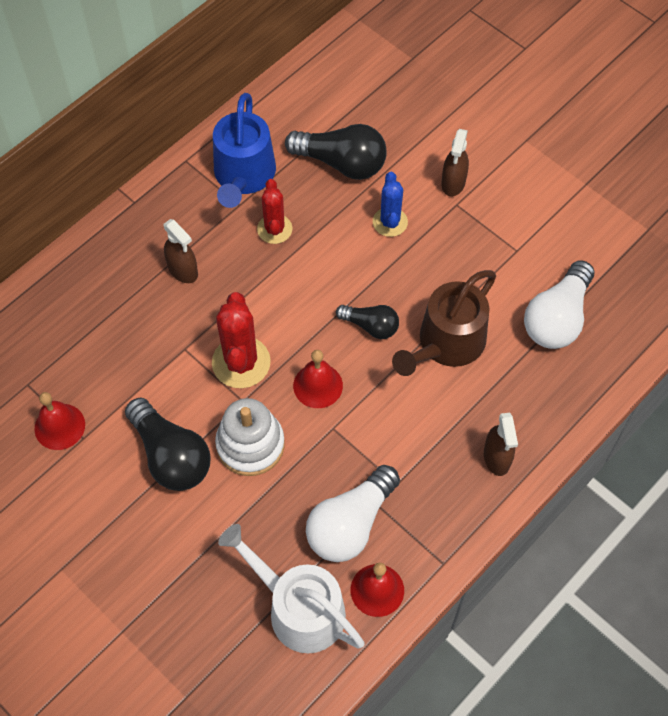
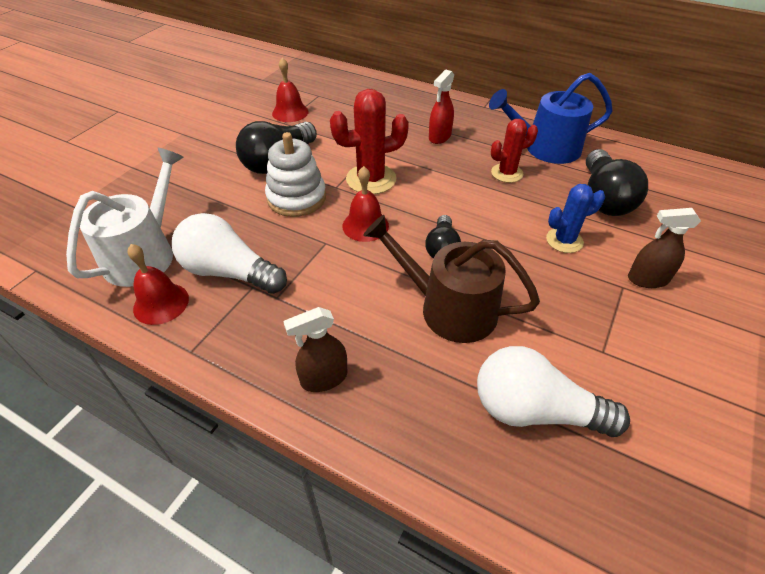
camera: 75 degrees right, 15 degrees down
brown spray bottle [163,219,198,283] -> red spray bottle [429,69,454,144]

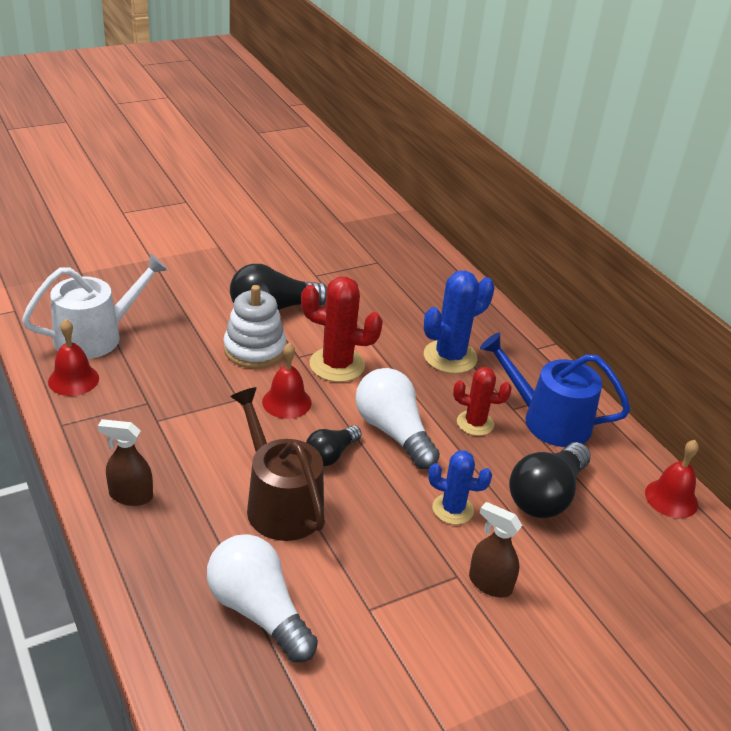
camera: 30 degrees right, 10 degrees down
white light bulb [172,213,287,294] -> white light bulb moved to [355,368,440,469]
red bell [272,58,308,122] -> red bell moved to [645,440,699,518]
red spray bottle [429,69,454,144] -> blue cactus [424,271,495,374]

